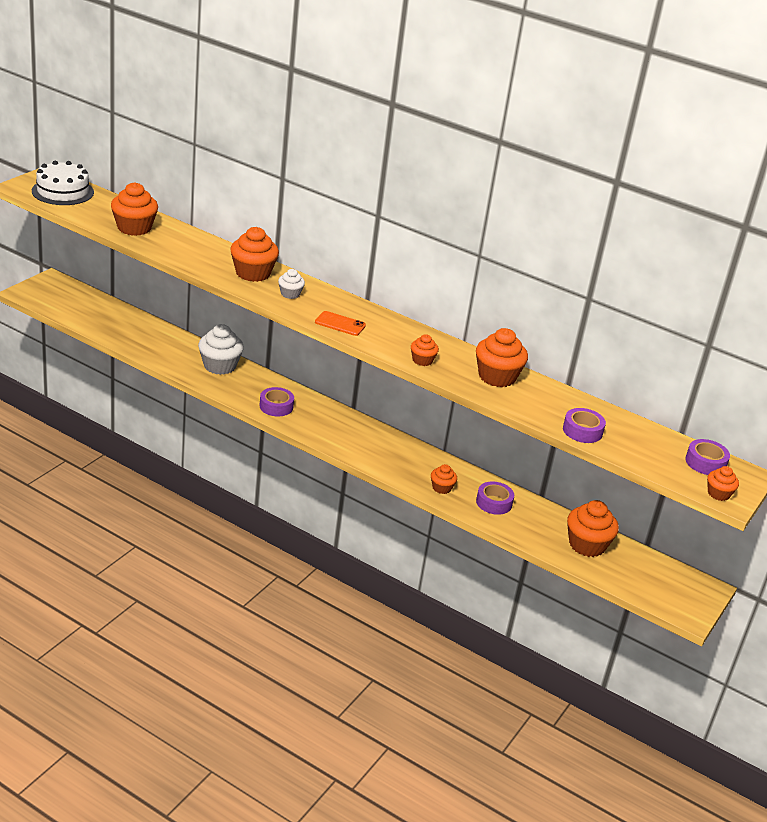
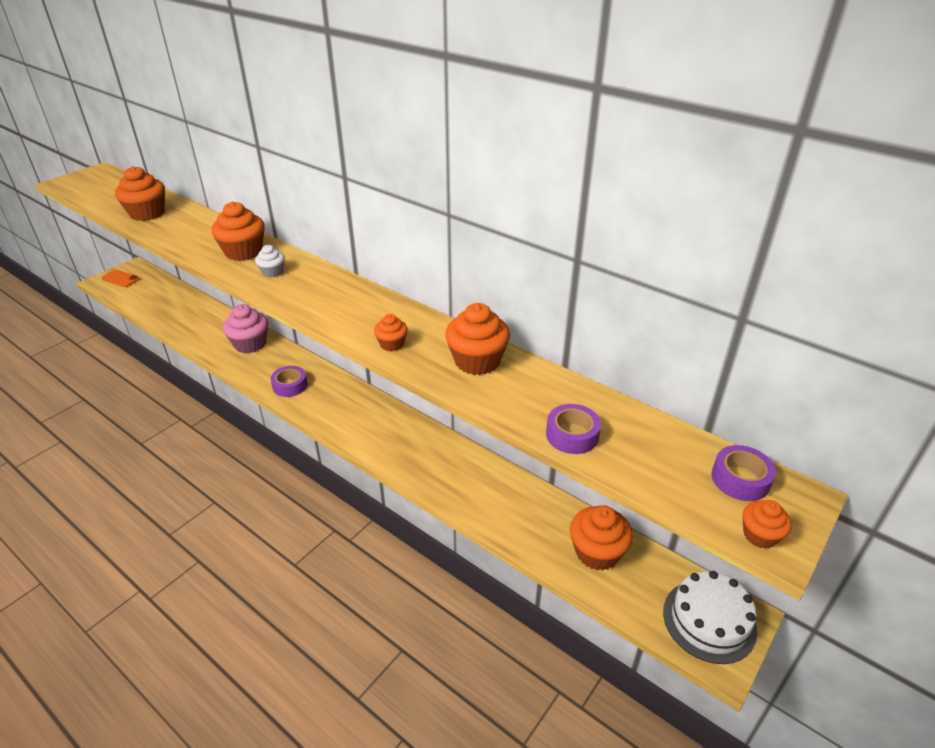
camera: 10 degrees right, 5 degrees up
white cake [32,161,94,205] -> white cake moved to [663,571,757,664]
white cupcake [198,324,244,375] -> pink cupcake [223,304,268,353]
orange phone [315,311,366,336] -> orange phone moved to [101,270,140,287]
orange cupcake [431,464,457,494] -> none
purple tape [476,481,514,515] -> none

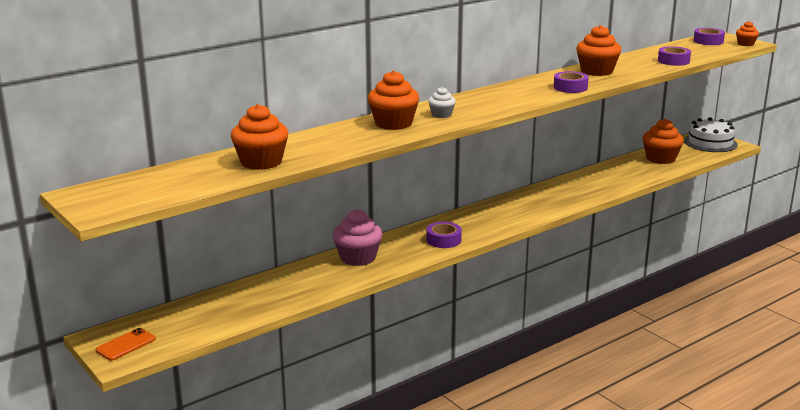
camera: 75 degrees left, 15 degrees down
orange cupcake [374,314,408,351] -> purple tape [554,71,589,93]

